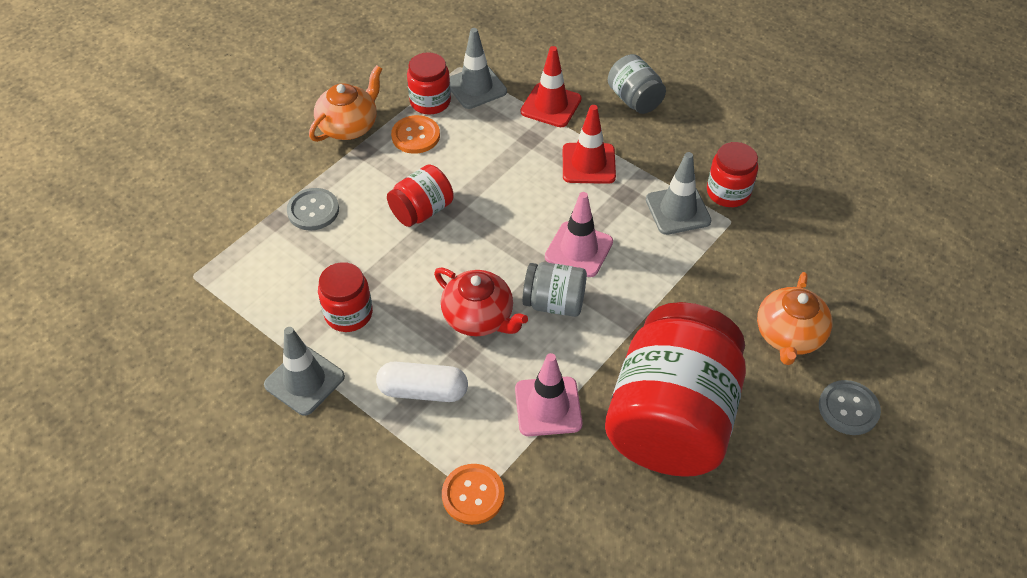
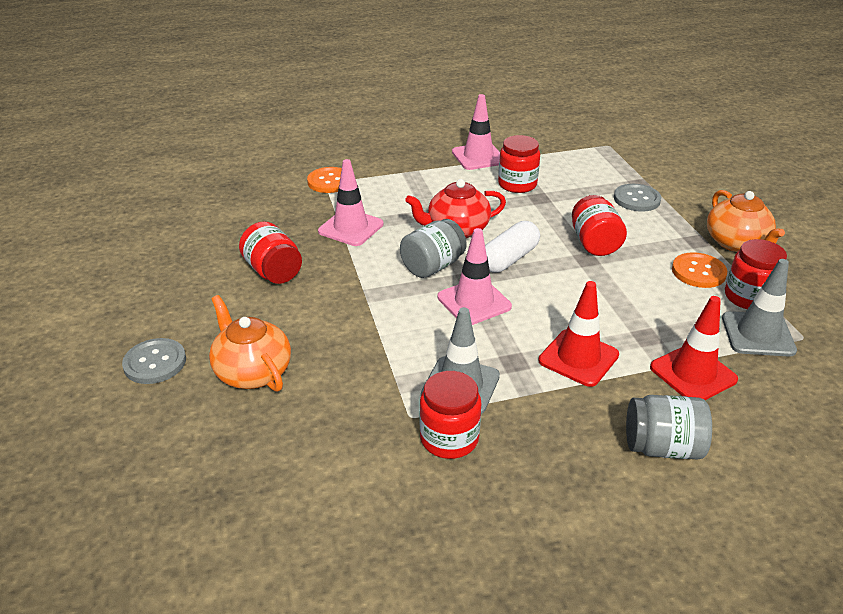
camera: 125 degrees right, 15 degrees down
grey traffic cone [264,327,345,416] -> pink traffic cone [452,94,500,170]
white capsule [376,362,468,402] -> white capsule moved to [485,221,540,273]
red jar [605,302,746,477] -> red jar [239,221,302,284], size x0.46

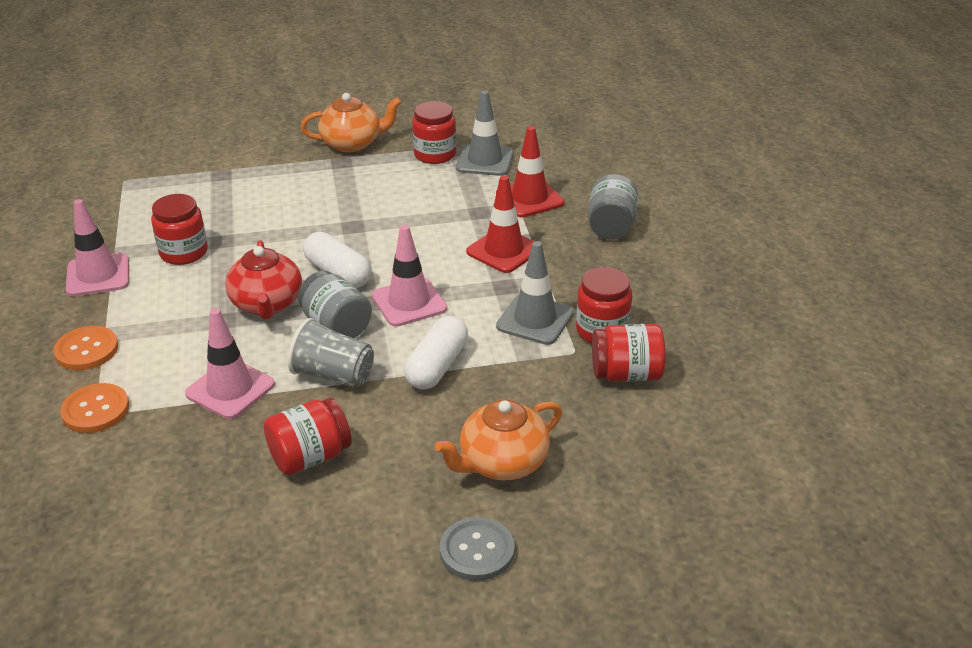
camera: 85 degrees left, 0 degrees up
red jar [572,195,627,256] -> red jar moved to [592,324,666,382]
grey button [614,184,661,212] -> none
orange button [672,252,727,288] -> orange button moved to [53,326,118,370]
none -> grey cup [288,318,374,388]
none -> white capsule [404,316,468,390]

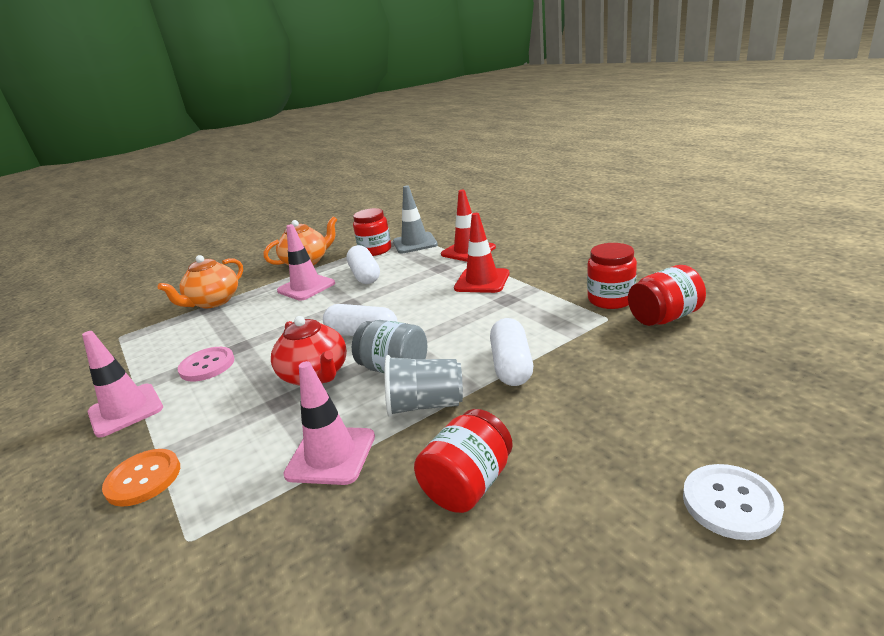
camera: 20 degrees left, 10 degrees down
orange button [60,383,129,433] -> none
red jar [151,194,208,265] -> pink button [178,347,234,381]
pink traffic cone [372,225,447,327] -> pink traffic cone moved to [277,224,335,301]
orange teapot [435,399,562,480] -> orange teapot moved to [158,255,243,308]
grey button [440,517,515,581] -> white button [683,464,784,540]
grey traffic cone [496,241,574,345] -> none
grey jar [588,174,638,240] -> none
none -> white capsule [347,245,380,284]

